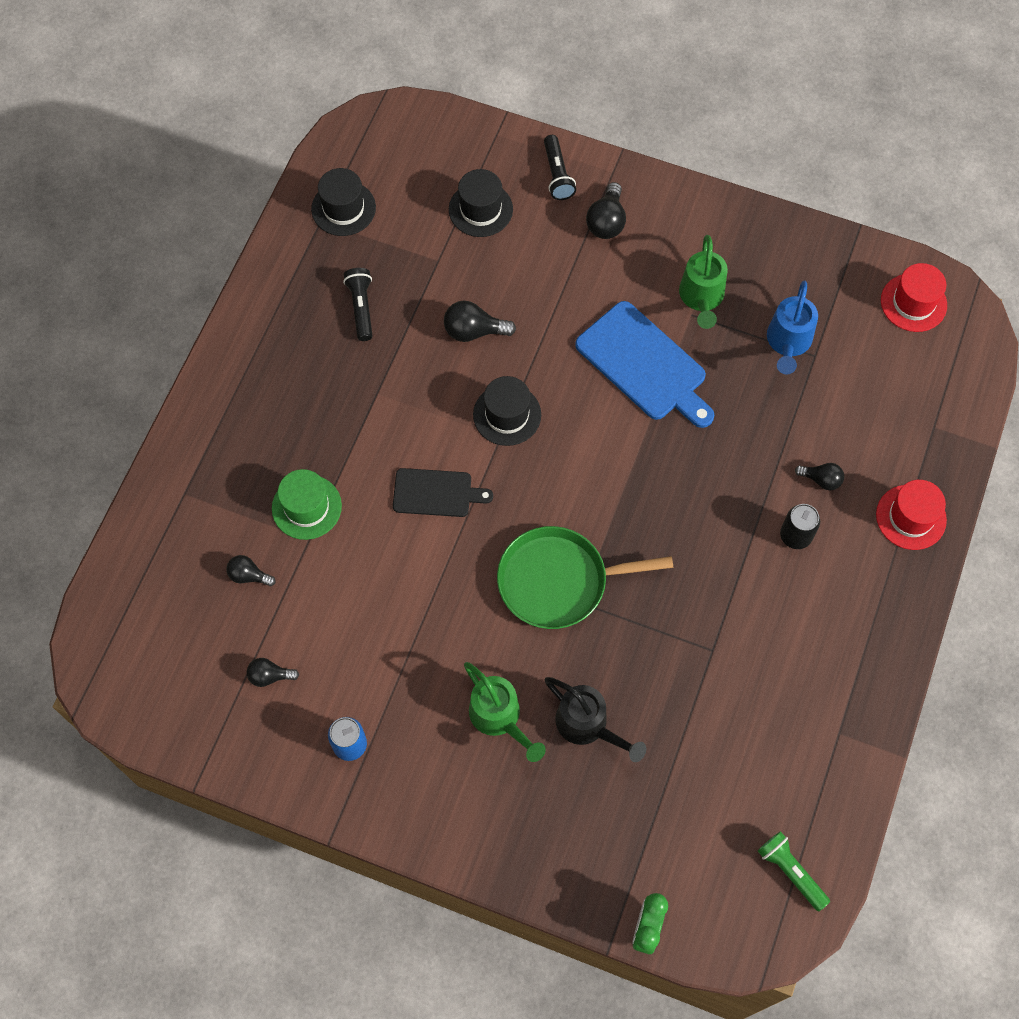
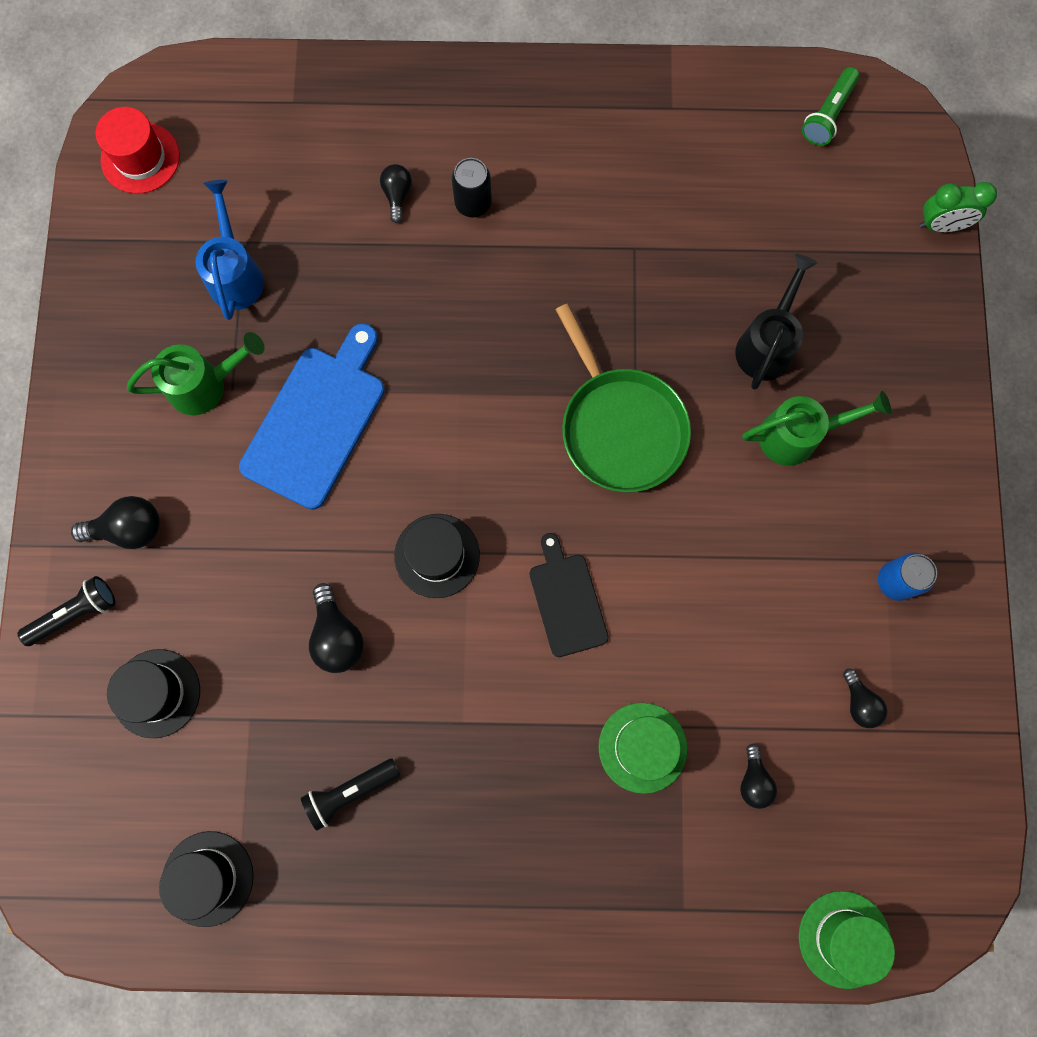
camera: 110 degrees left, 10 degrees up
green watering can [464,662,546,762] -> green watering can turned 45 degrees clockwise [742,391,891,466]
blue watering can [767,281,818,374] -> blue watering can turned 90 degrees counterclockwise [195,180,264,320]
red hat [876,480,947,550] -> none
none -> green hat [799,891,895,989]

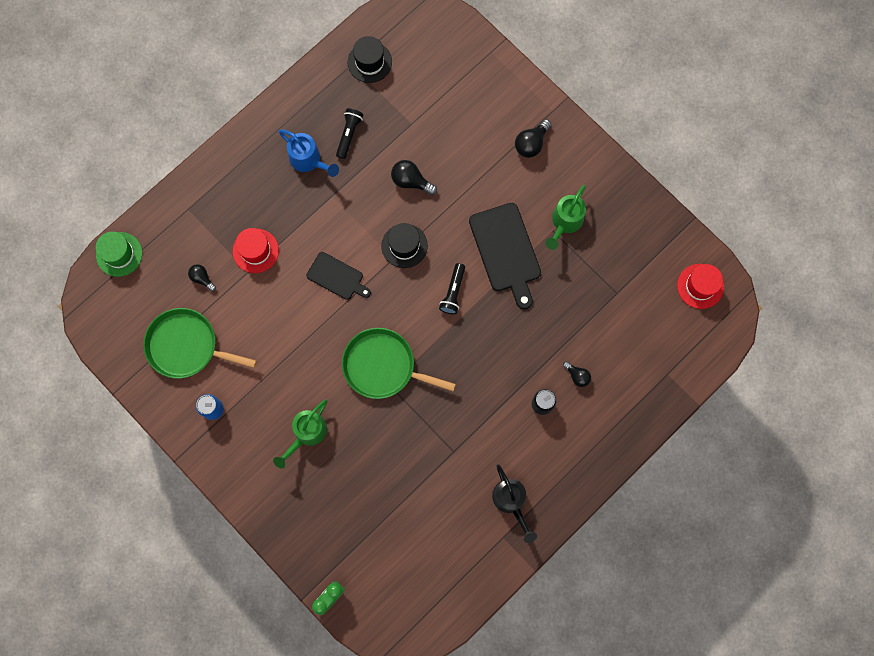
camera: 135 degrees right, 0 degrees up
black flashlight [17,576,115,646] -> black flashlight moved to [439,263,465,314]
black hat [107,649,200,738] -> none
blue watering can [195,180,264,320] -> blue watering can moved to [279,129,339,177]
blue cutting board [239,323,385,510] -> black cutting board [469,203,541,309]
green hat [598,703,688,794] -> red hat [233,228,279,273]
black watering can [735,254,818,390] -> black watering can moved to [492,464,537,543]
green flashlight [802,67,860,146] -> none
black light bulb [843,668,888,728] -> green pan [143,308,257,379]

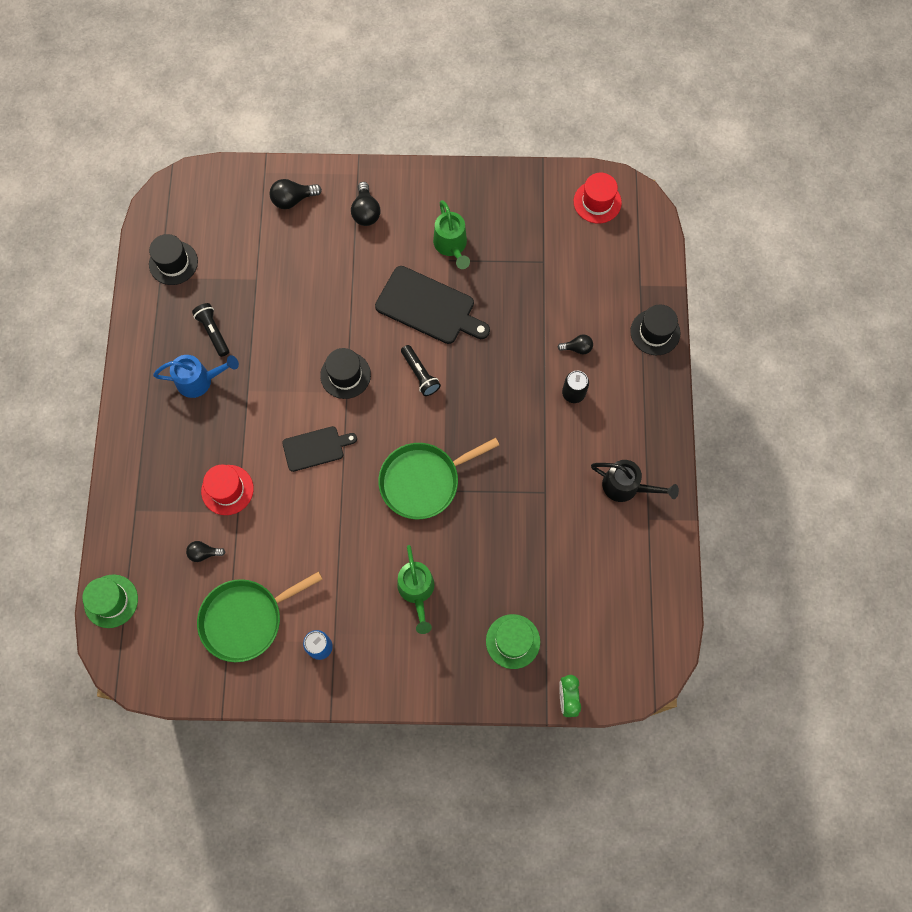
camera: 45 degrees left, 5 degrees down
black light bulb [391,160,437,195] -> black light bulb moved to [270,179,322,209]
none -> green hat [486,614,540,669]
none -> black hat [630,305,680,355]

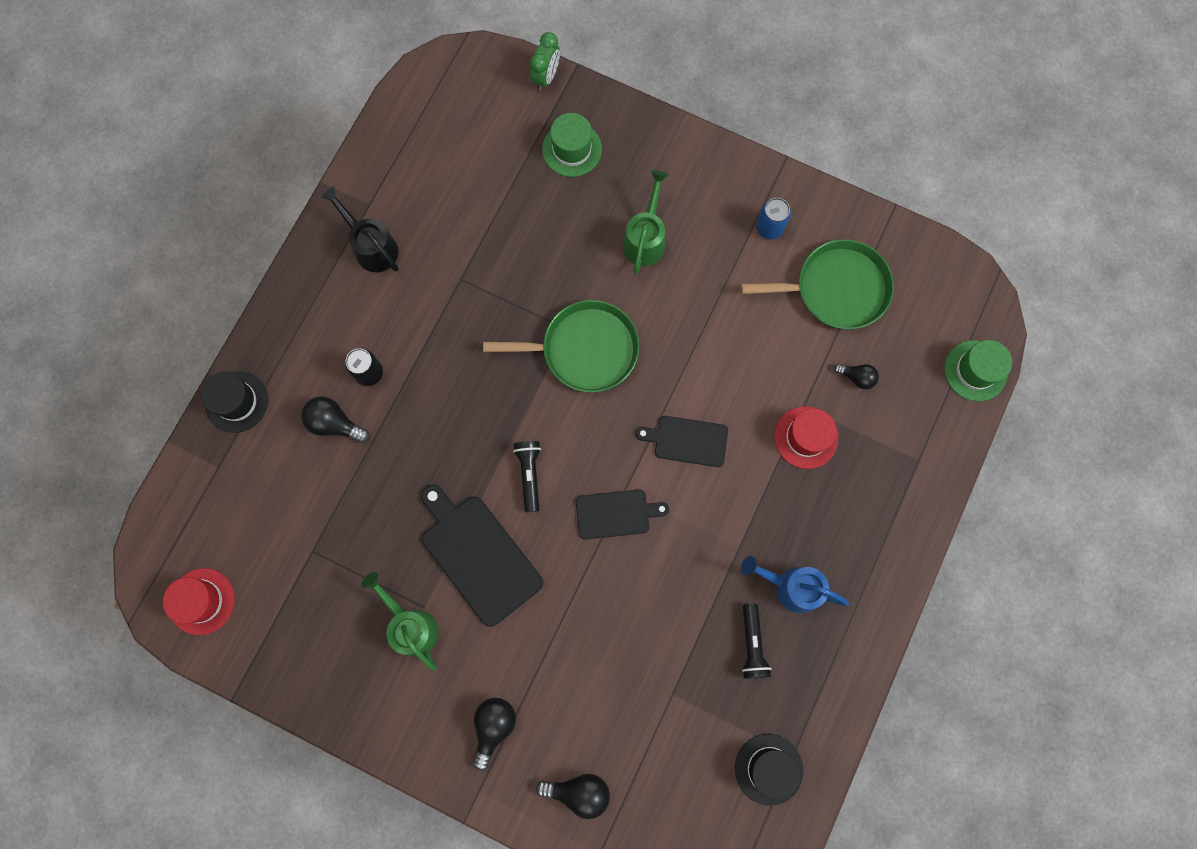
camera: 155 degrees left, 5 degrees up
black hat [320,348,371,399] -> black cutting board [576,489,669,540]
green watering can [433,200,470,269] -> green watering can turned 45 degrees counterclockwise [361,572,439,671]
black light bulb [557,334,593,355] -> black light bulb [301,396,369,443], size x1.54

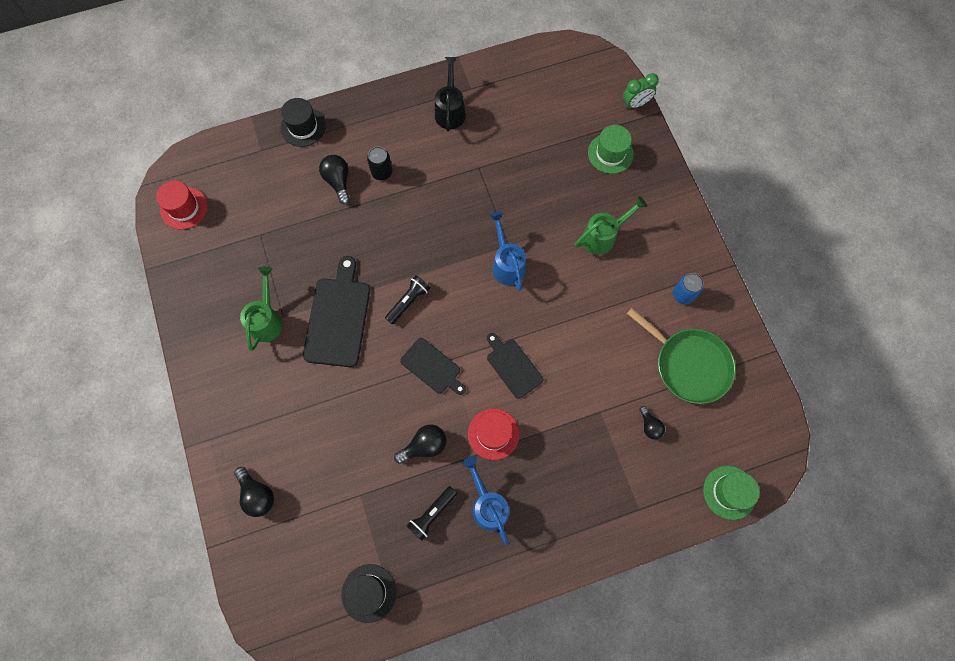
camera: 45 degrees right, 5 degrees down
black light bulb [473,698,516,771] -> black light bulb moved to [394,424,446,464]
green pan [483,300,639,393] -> blue watering can [489,211,526,291]
red hat [774,406,838,469] -> red hat moved to [468,408,519,460]

